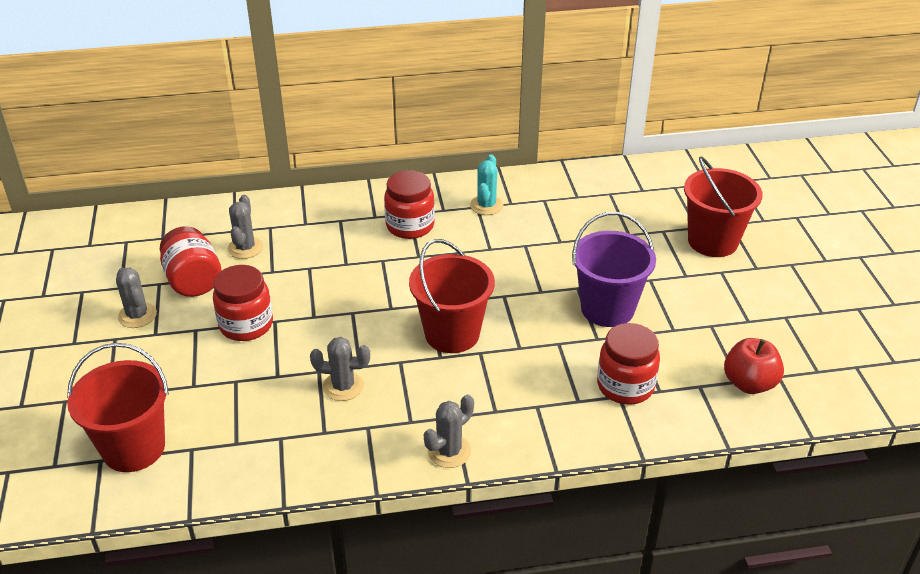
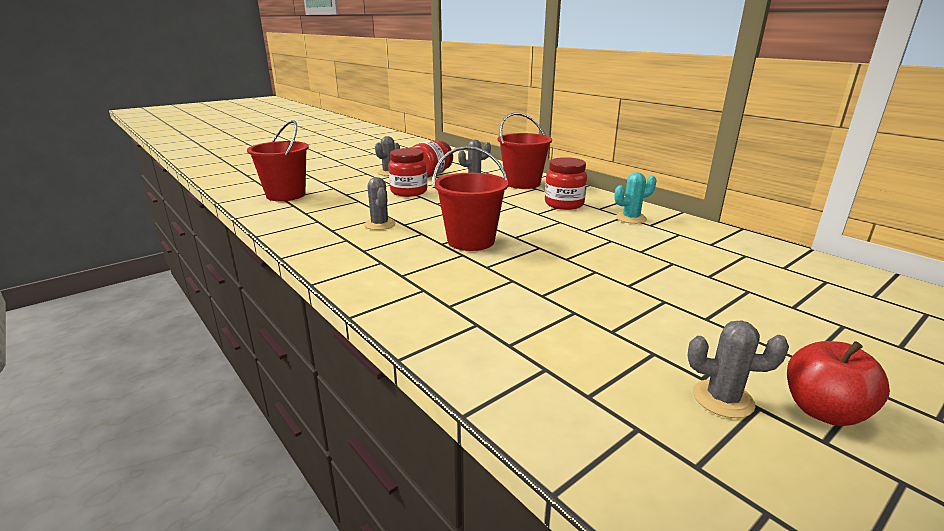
camera: 60 degrees right, 15 degrees down
grey cactus [424,395,474,468] -> grey cactus moved to [688,320,789,418]
purple bucket [572,212,656,327] -> none
red jar [597,323,660,405] -> none
red bucket [684,156,763,257] -> red bucket moved to [498,113,552,189]
red apple [724,338,784,394] -> red apple moved to [787,341,890,426]

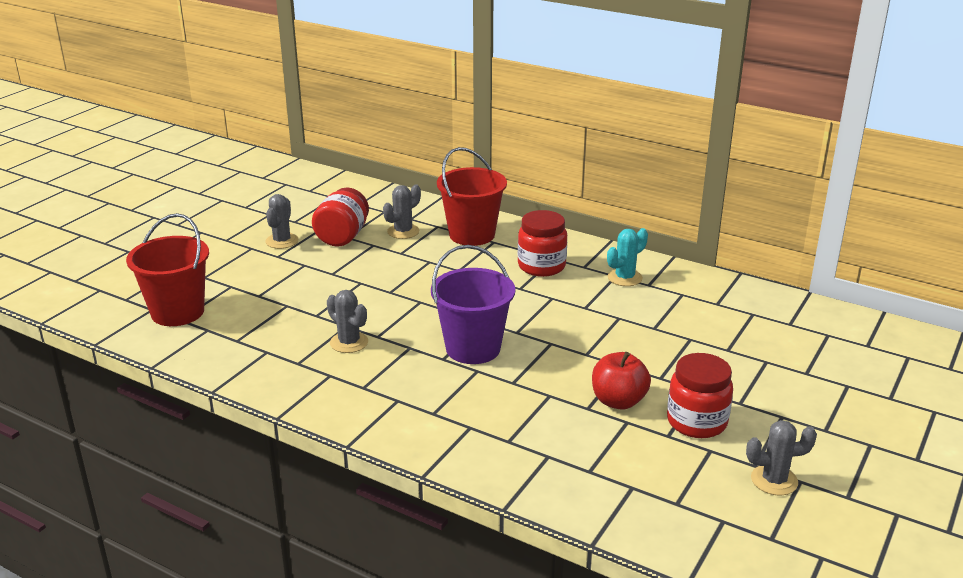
camera: 20 degrees left, 5 degrees up
red jar [389,148,427,197] -> red jar moved to [667,353,733,438]
red bucket [433,146,508,251] -> purple bucket [431,245,515,364]
red apple [787,341,890,426] -> red apple moved to [592,352,651,410]

